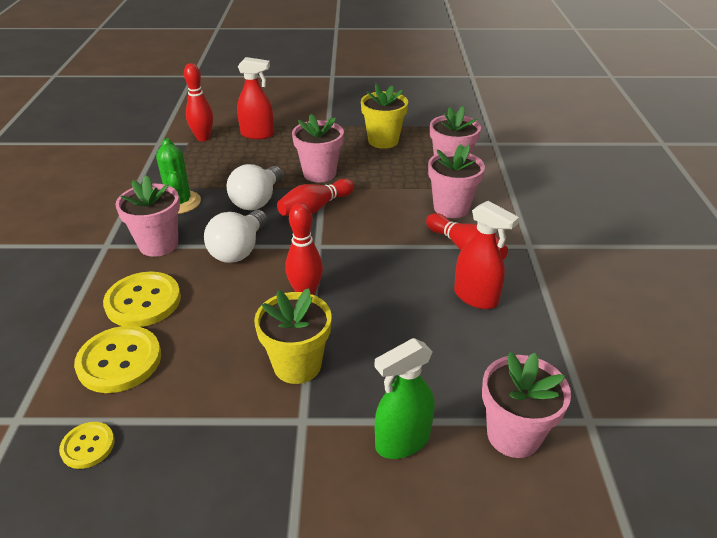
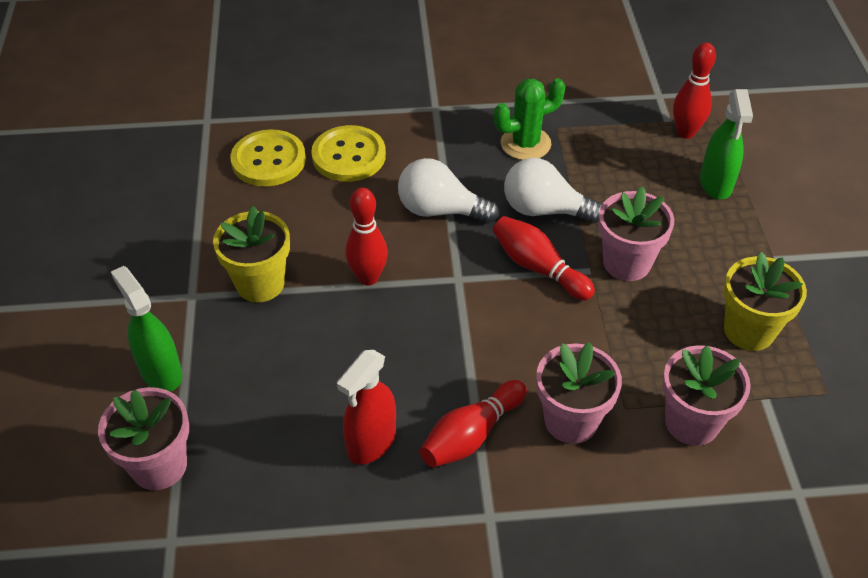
camera: 85 degrees right, 10 degrees up
yellow button [59,422,115,469] -> none
pink flower pot [115,175,180,257] -> none
red spray bottle [237,57,274,139] -> green spray bottle [700,89,753,199]

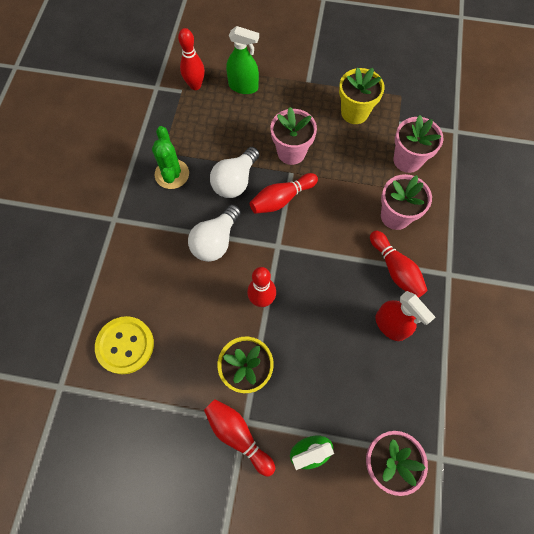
camera: 75 degrees left, 20 degrees up
yellow button [311,125,386,182] -> none
none -> red bowling pin [204,399,275,477]

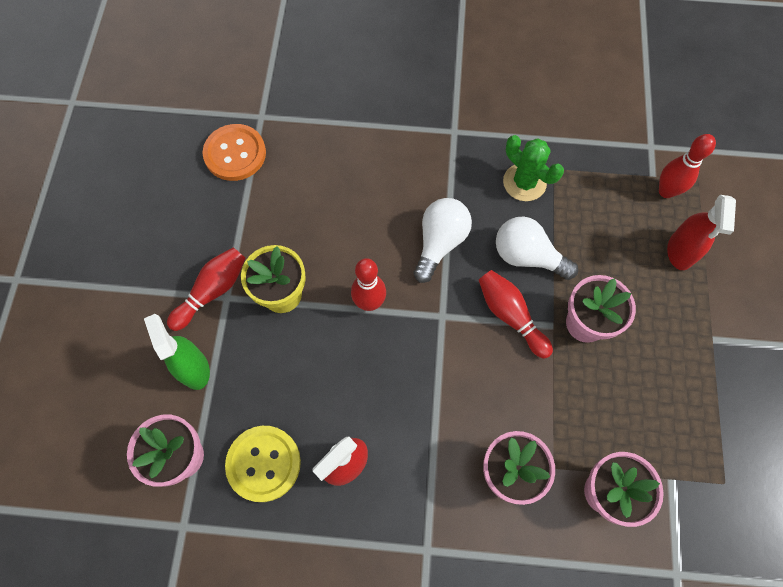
camera: 85 degrees right, 0 degrees up
yellow button [95,316,154,375] -> yellow button moved to [225,426,301,502]
green cactus [152,126,189,189] -> green cactus turned 60 degrees clockwise [503,135,564,201]
white light bulb [188,205,241,262] -> white light bulb turned 90 degrees clockwise [413,198,472,283]
green spray bottle [226,26,259,94] -> red spray bottle [667,195,736,270]
yellow flower pot [339,68,384,124] -> none
red bowling pin [370,231,428,298] -> none
none -> orange button [203,124,266,181]

